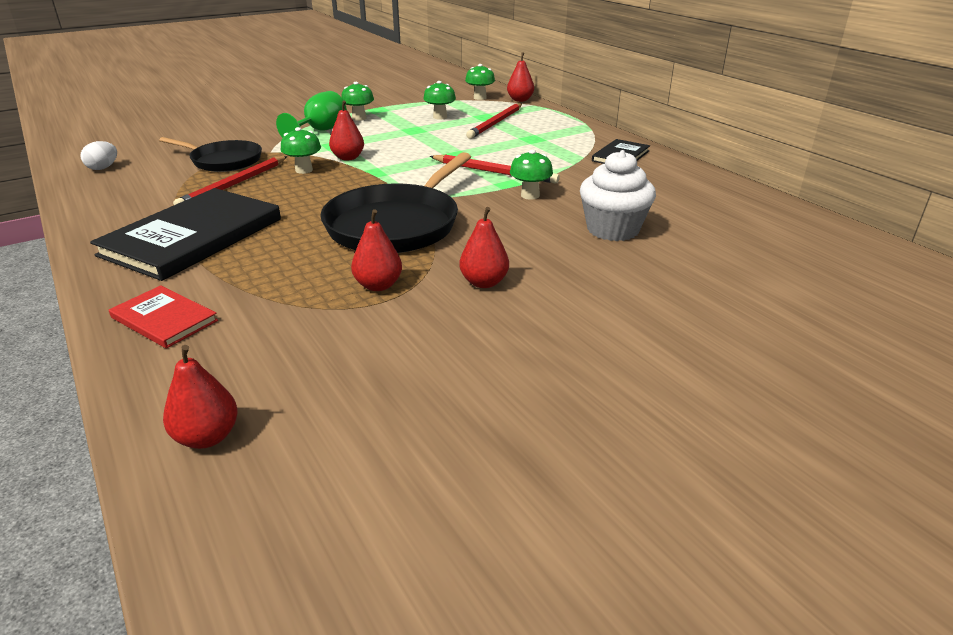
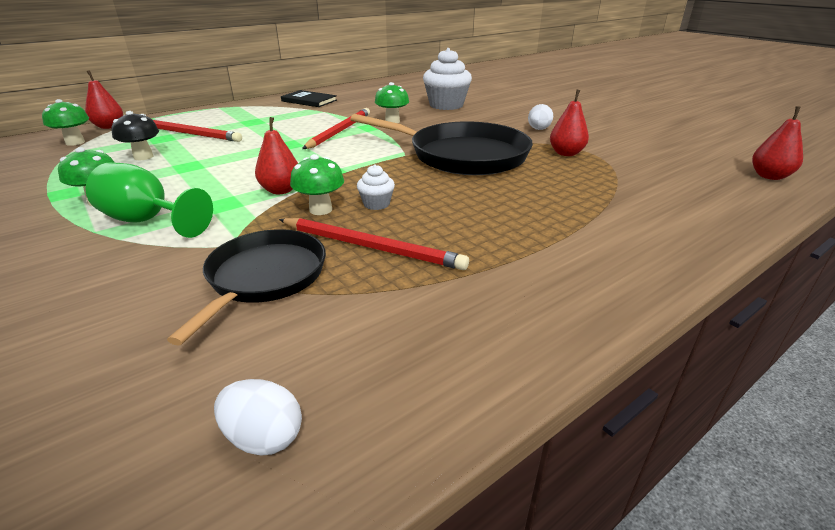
camera: 95 degrees left, 0 degrees up
black book [90,188,281,281] -> none
red book [109,285,218,349] -> none
green mushroom [423,81,456,120] -> black mushroom [111,111,159,160]
red pear [459,207,509,288] -> white egg [528,104,553,130]
none -> white cupcake [357,165,395,210]

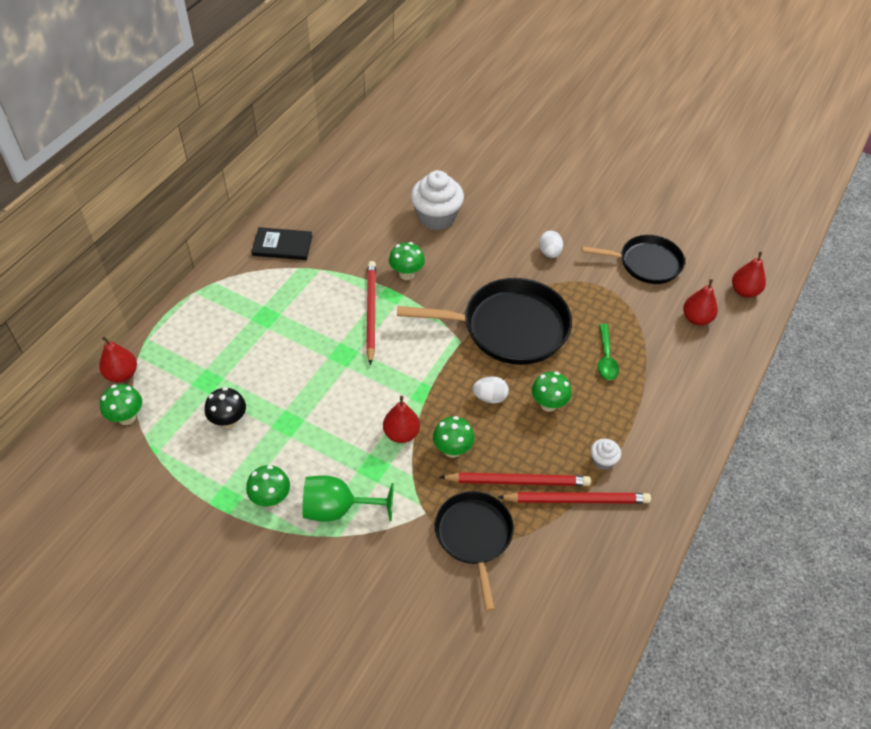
camera: 25 degrees left, 20 degrees up
red pencil [153,120,242,142] -> red pencil moved to [498,492,651,504]
white egg [214,379,302,456] -> white egg moved to [473,376,509,404]
white cupcake [357,165,395,210] -> white cupcake moved to [591,439,621,470]
red pear [550,90,589,156] -> red pear moved to [683,279,718,325]
none -> green mushroom [532,372,572,412]
none -> black pan [582,235,685,284]
none -> green spoon [598,324,619,380]

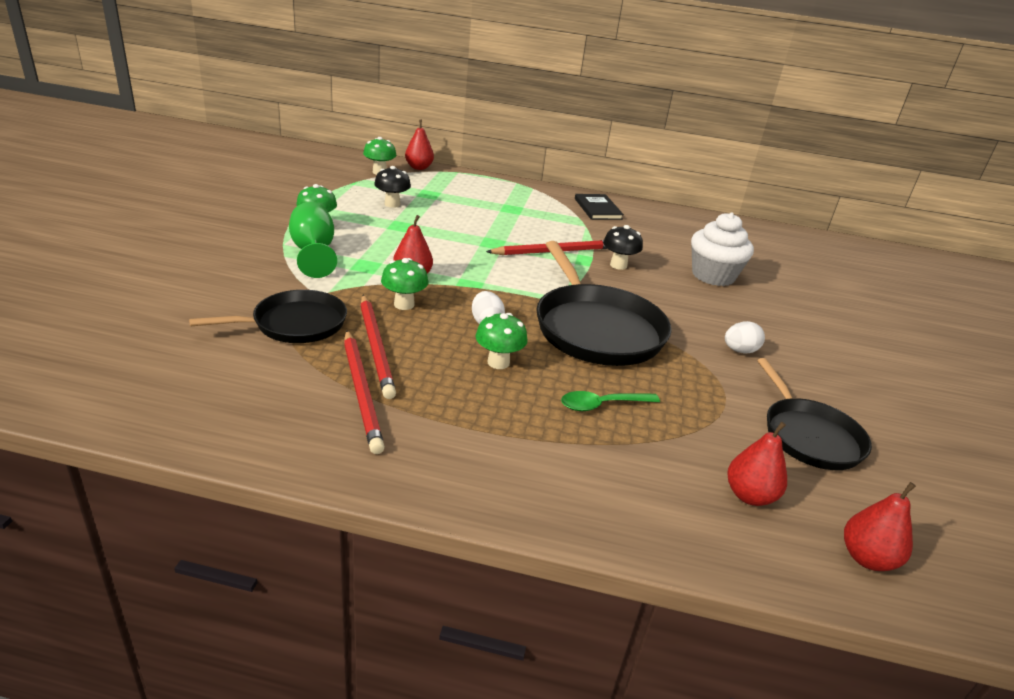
camera: 70 degrees right, 20 degrees down
green mushroom [389,242,425,280] -> black mushroom [603,225,643,270]
white cupcake [591,439,621,470] -> none

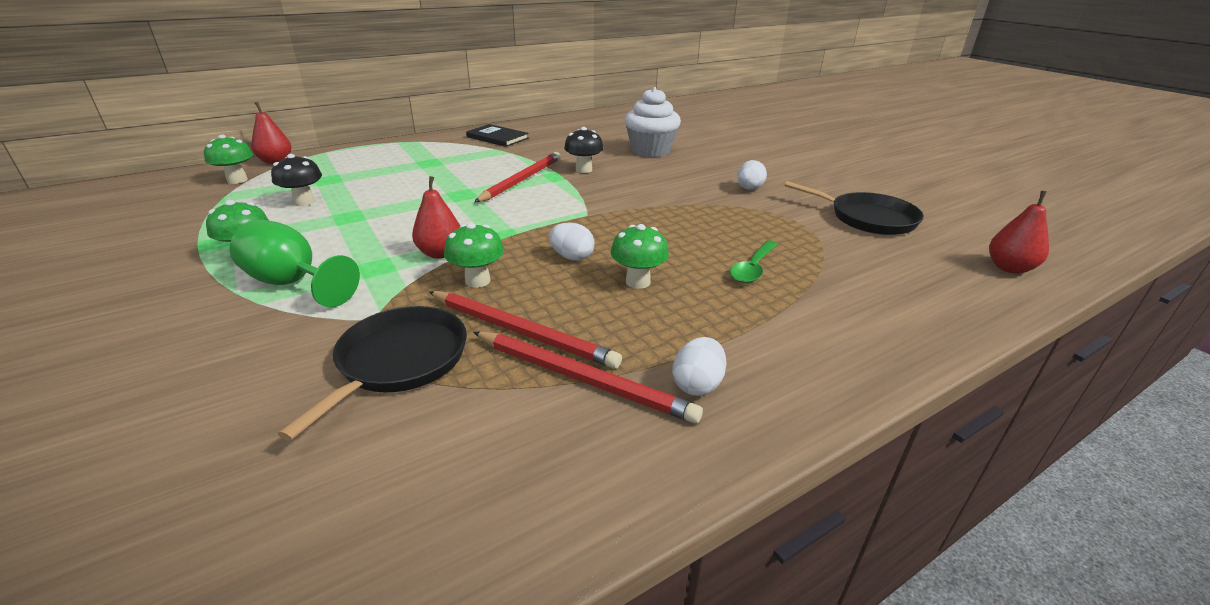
camera: 40 degrees left, 0 degrees up
black pan [536,241,672,366] -> none
red pear [727,422,787,506] -> none
none -> white egg [672,337,726,396]

